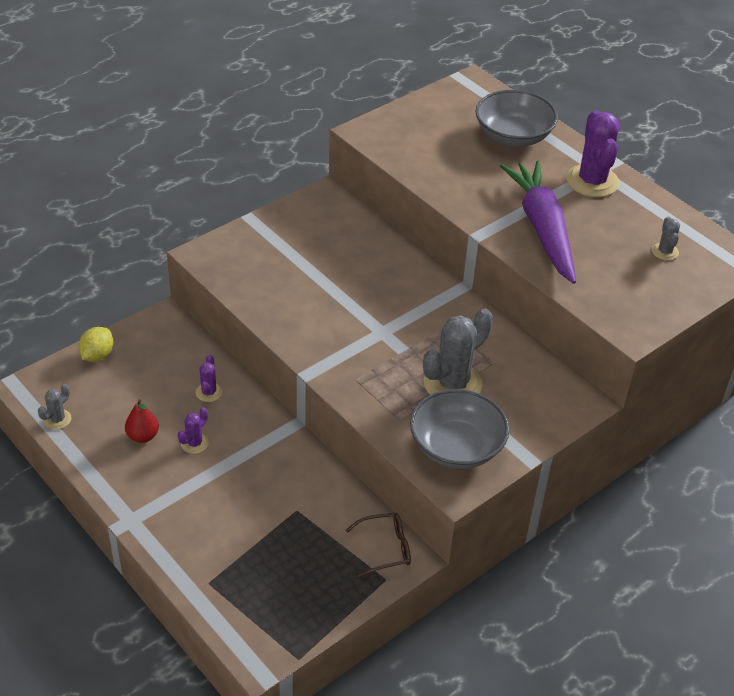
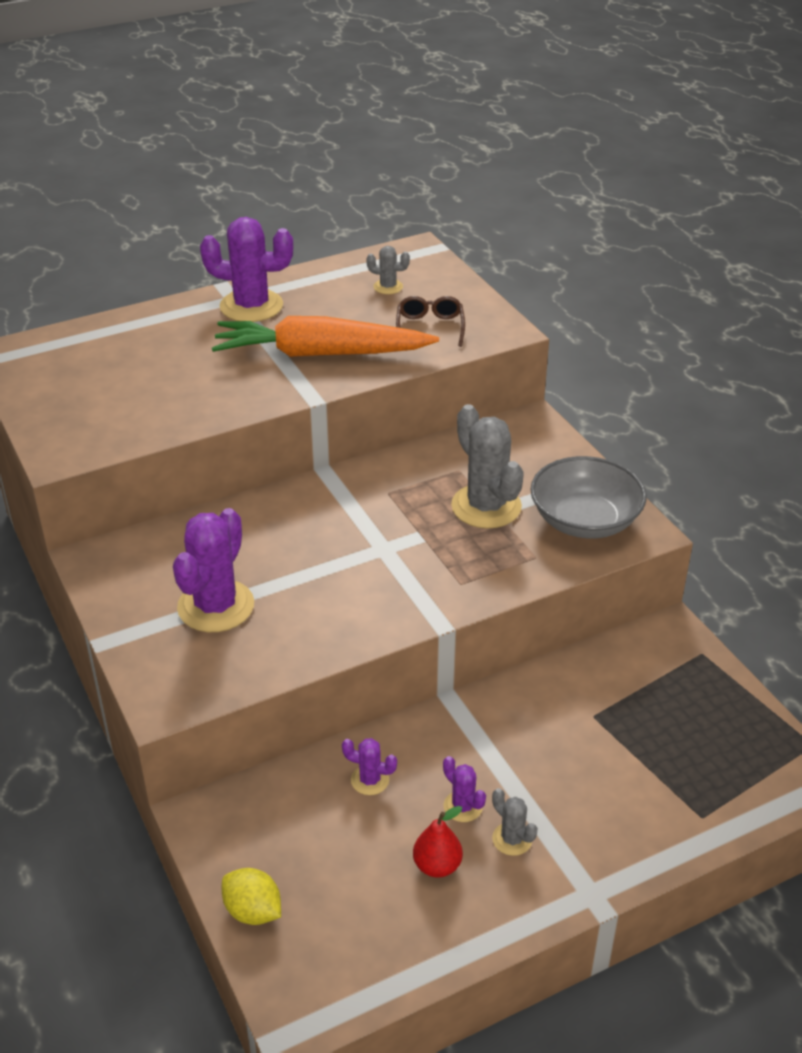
camera: 75 degrees left, 5 degrees down
grey cactus [38,384,71,430] -> grey cactus moved to [492,788,538,856]
brown glasses [346,513,411,577] -> brown glasses moved to [396,296,465,347]
grey bowl [476,90,558,146] -> none
purple carrot [500,161,576,284] -> orange carrot [212,316,439,357]
none -> purple cactus [173,508,254,632]

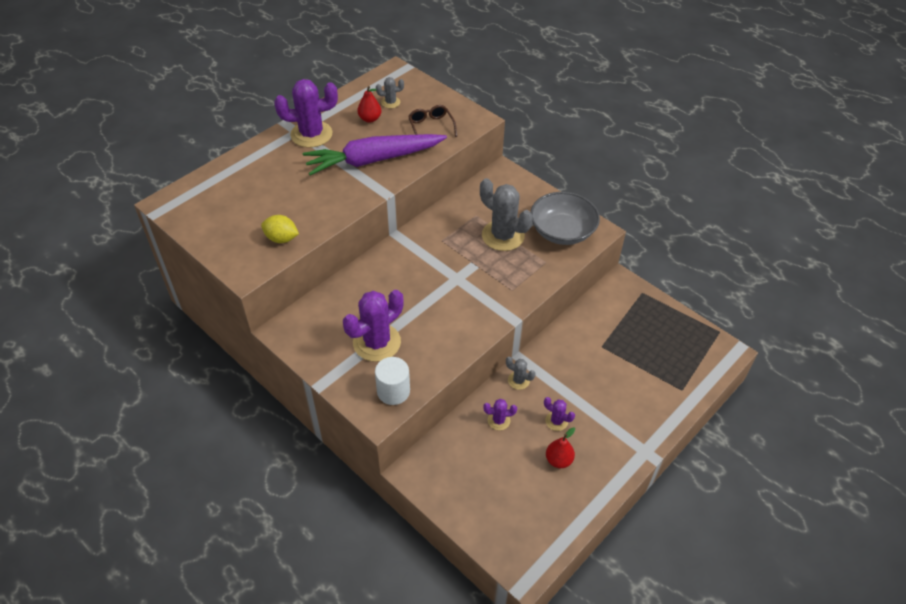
camera: 20 degrees left, 10 degrees up
purple cactus [173,508,254,632] -> purple cactus turned 45 degrees clockwise [343,290,404,362]
orange carrot [212,316,439,357] -> purple carrot [303,134,447,175]
yellow lemon [222,868,281,925] -> yellow lemon moved to [261,215,299,243]
grey cactus [492,788,538,856] -> grey cactus moved to [506,357,535,390]
none -> red pear [358,86,381,123]
none -> white cylinder [375,357,410,405]

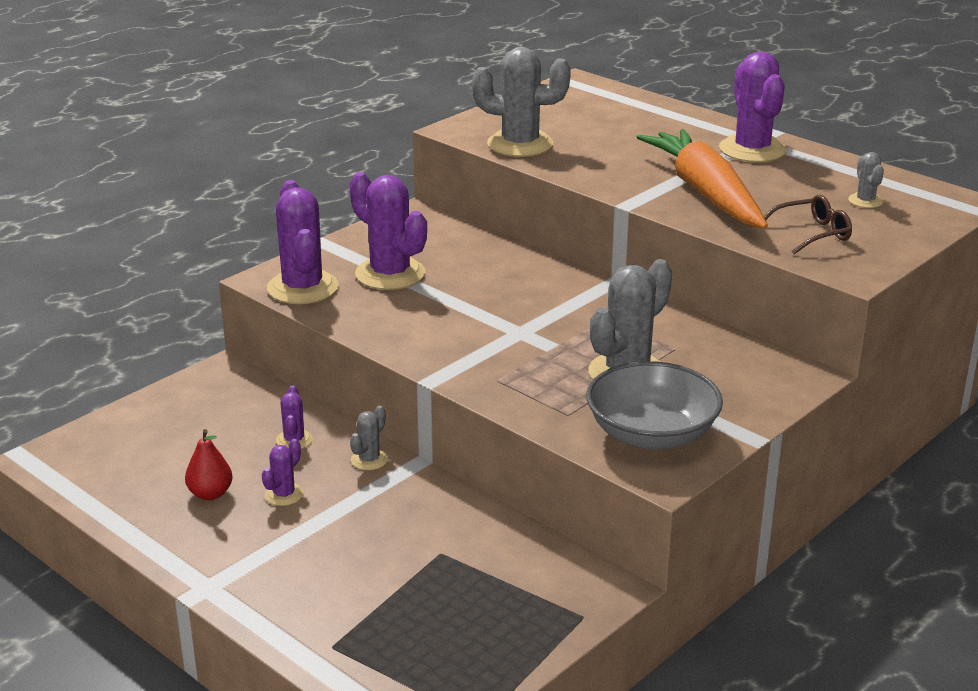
camera: 90 degrees right, 20 degrees down
yellow lemon [261,215,299,243] -> grey cactus [472,47,571,157]
purple carrot [303,134,447,175] -> orange carrot [636,129,768,229]
red pear [358,86,381,123] -> none
white cylinder [375,357,410,405] -> purple cactus [267,180,339,304]

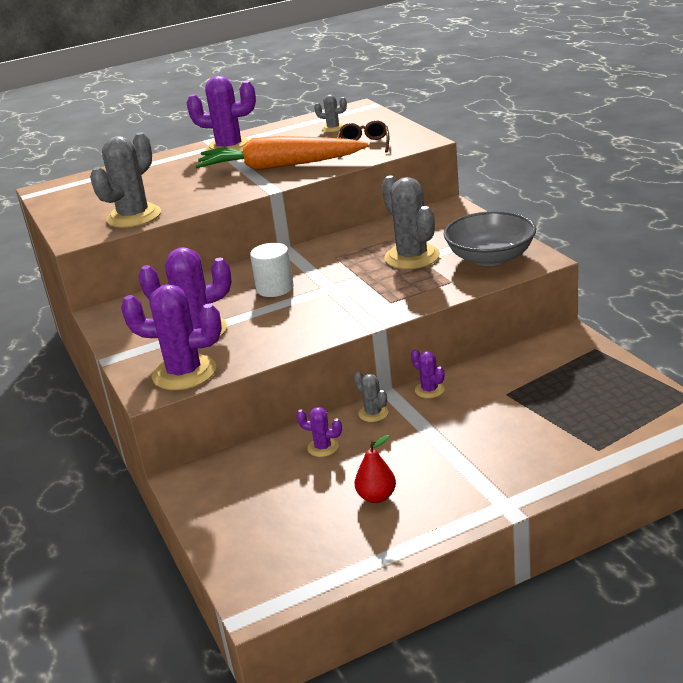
camera: 65 degrees left, 0 degrees up
purple cactus [262,439,303,506] -> purple cactus moved to [411,349,444,398]
none -> white cylinder [250,243,294,297]

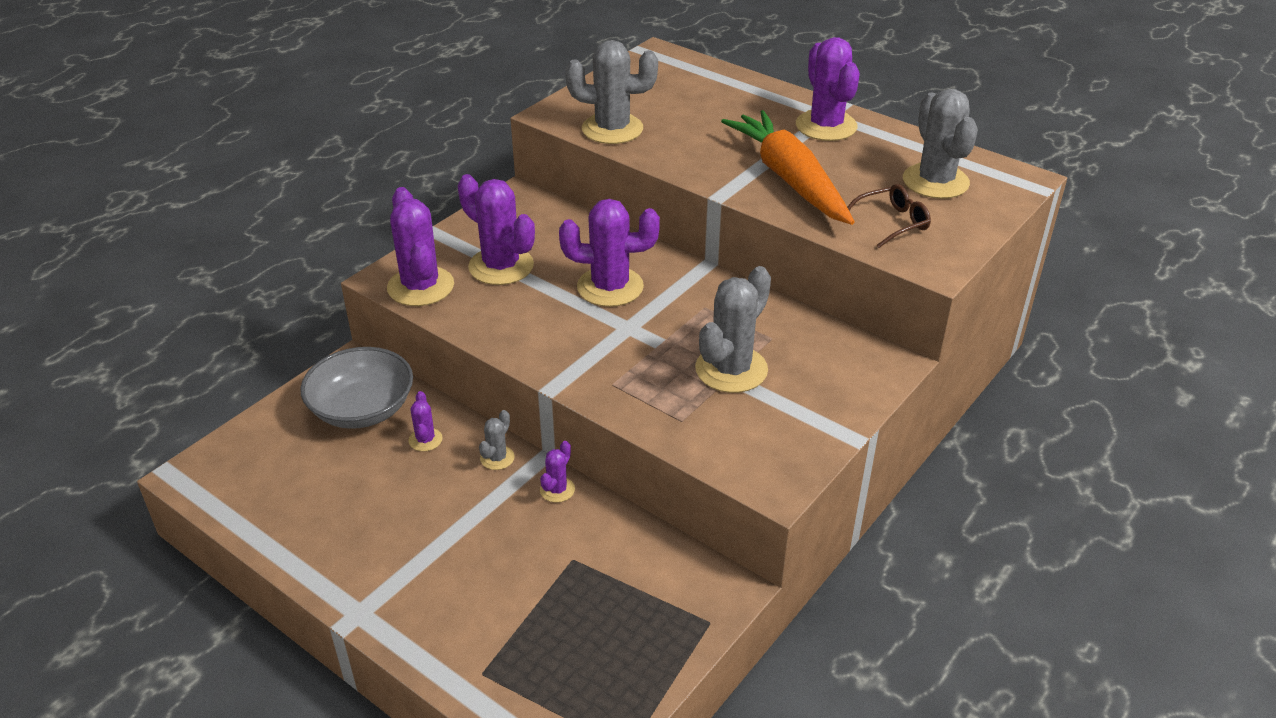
camera: 60 degrees right, 10 degrees up
white cylinder [250,243,294,297] -> purple cactus [559,199,660,307]
grey cactus [314,95,347,132] -> grey cactus [903,89,978,199], size x2.08
red pear [355,435,396,503] -> none
grey bowl [443,211,536,266] -> grey bowl moved to [300,347,413,429]

